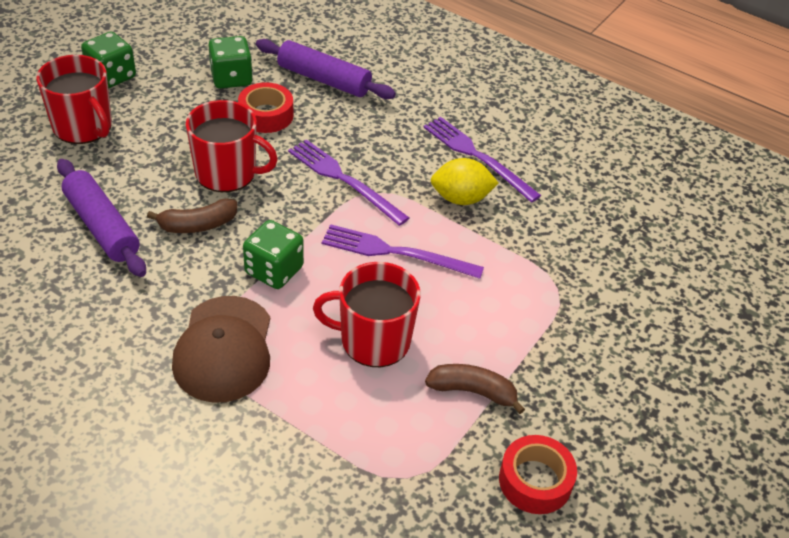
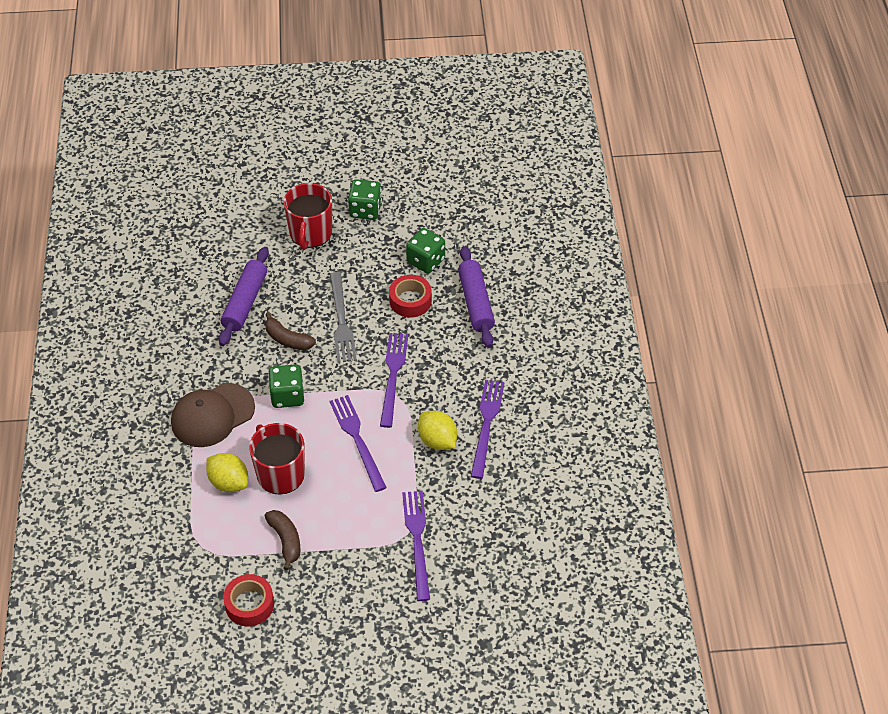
camera: 55 degrees right, 5 degrees up
red mug [186,100,278,192] -> grey fork [330,272,357,363]
none -> yellow lemon [206,453,248,492]
none -> purple fork [402,491,430,601]

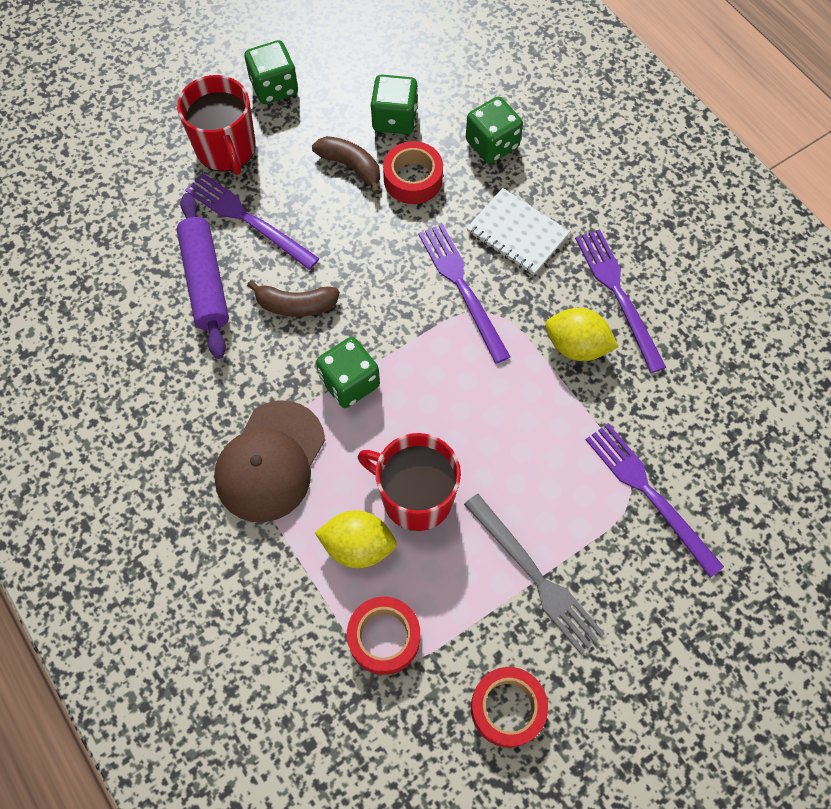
camera: 30 degrees left, 15 degrees up
brown banana [265,510,301,570] -> brown banana moved to [312,136,380,194]
grey fork [330,272,357,363] -> grey fork moved to [464,494,605,654]
purple fork [330,395,387,492] -> purple fork moved to [185,173,320,270]
purple rolling pin [458,246,495,348] -> green dice [466,97,523,164]
none -> red tape [347,597,420,675]
none -> white notebook [467,188,570,275]

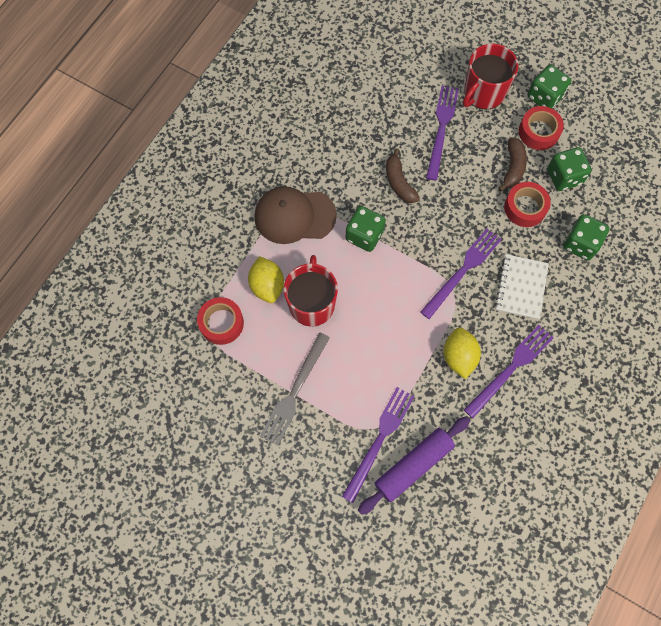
camera: 65 degrees right, 5 degrees up
purple rolling pin [176,193,229,359] -> purple rolling pin moved to [358,416,470,515]
red tape [471,667,548,748] -> red tape moved to [519,106,564,150]

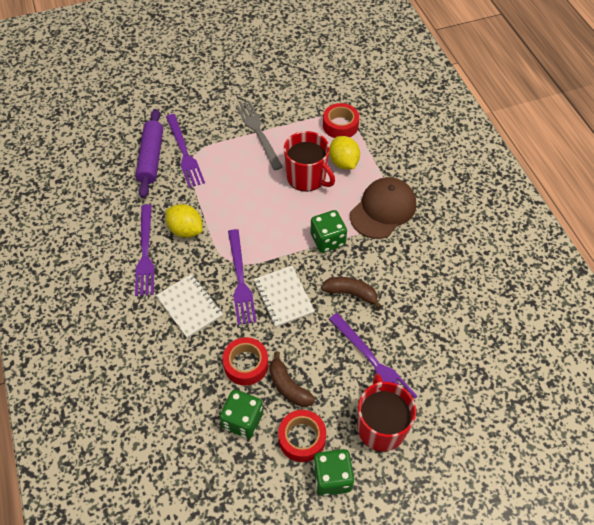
camera: 130 degrees right, 15 degrees down
yellow lemon [248,256,284,303] -> yellow lemon turned 45 degrees clockwise [329,136,360,169]
green dice [563,214,609,260] -> none
none -> white notebook [254,266,315,327]

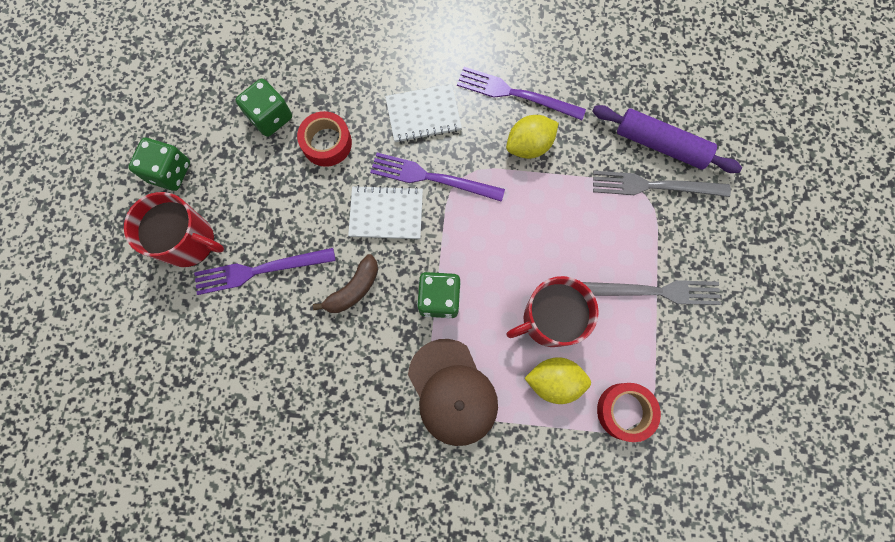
camera: 115 degrees right, 20 degrees up
purple fork [166,114,205,188] -> grey fork [593,171,731,197]
brown banana [269,351,315,407] -> none
red tape [278,410,326,462] -> none

